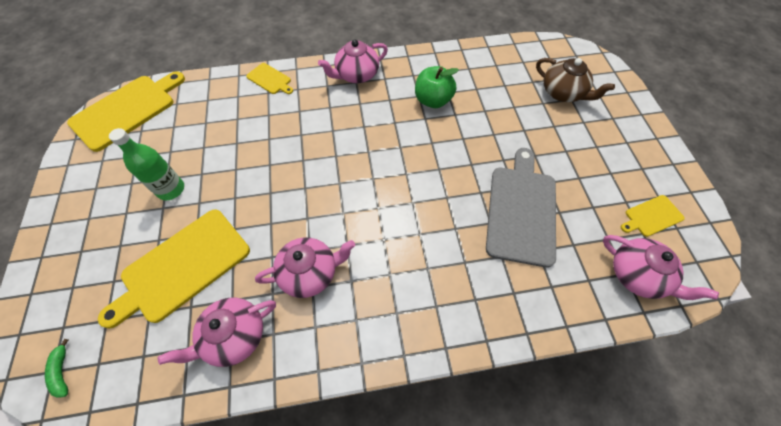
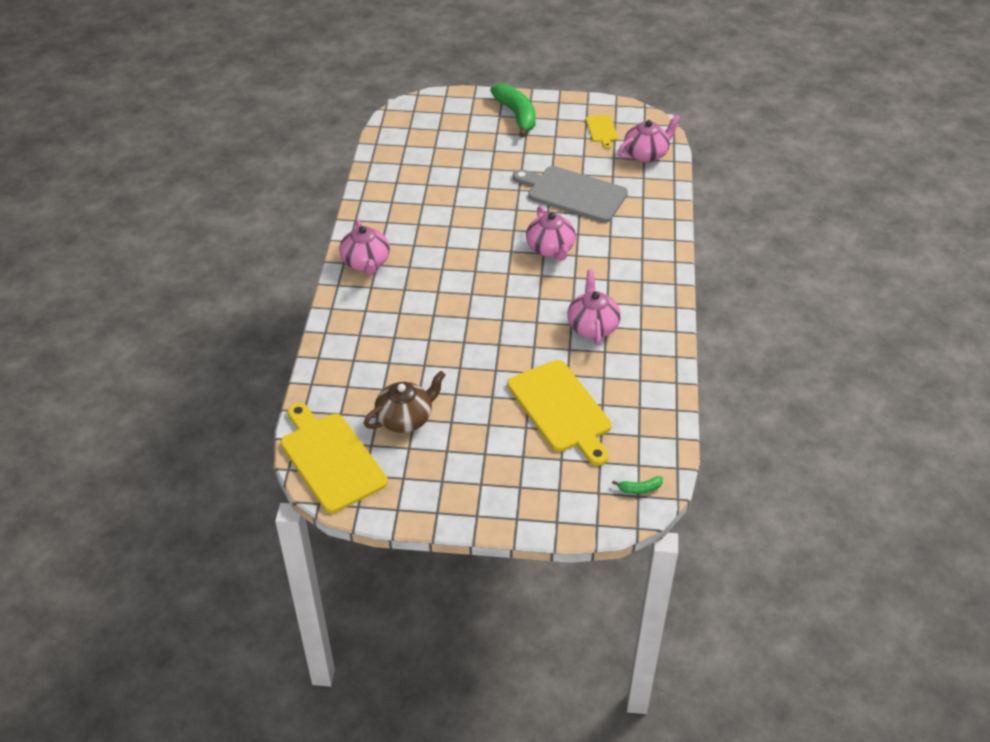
camera: 75 degrees left, 15 degrees down
green bottle [109,128,184,200] -> none
pink teapot [158,298,276,367] -> pink teapot moved to [526,206,576,261]
yellow cutting board [246,63,293,94] -> none
green apple [415,66,459,108] -> none
brown teapot [536,58,615,102] -> brown teapot moved to [364,371,446,433]
none -> green banana [490,84,536,137]

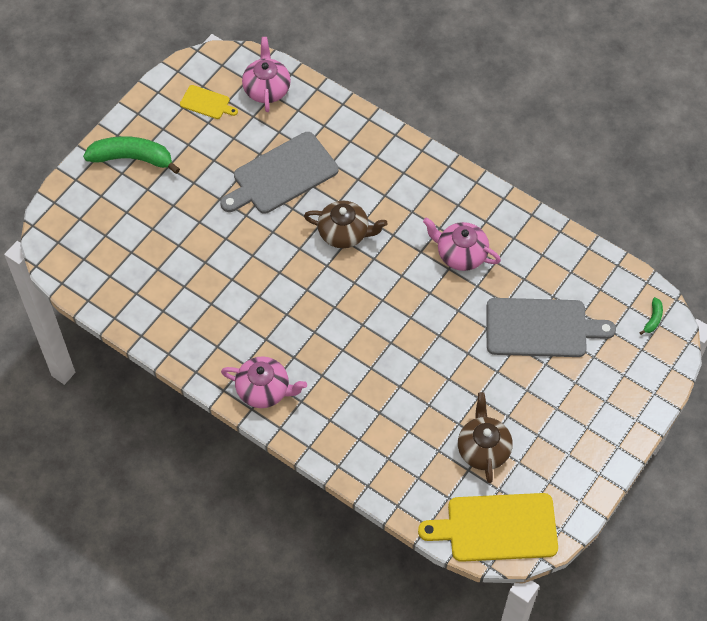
camera: 60 degrees left, 15 degrees up
yellow cutting board [507,360,612,466] -> grey cutting board [486,298,616,357]
pink teapot [526,206,576,261] -> brown teapot [304,200,388,248]

